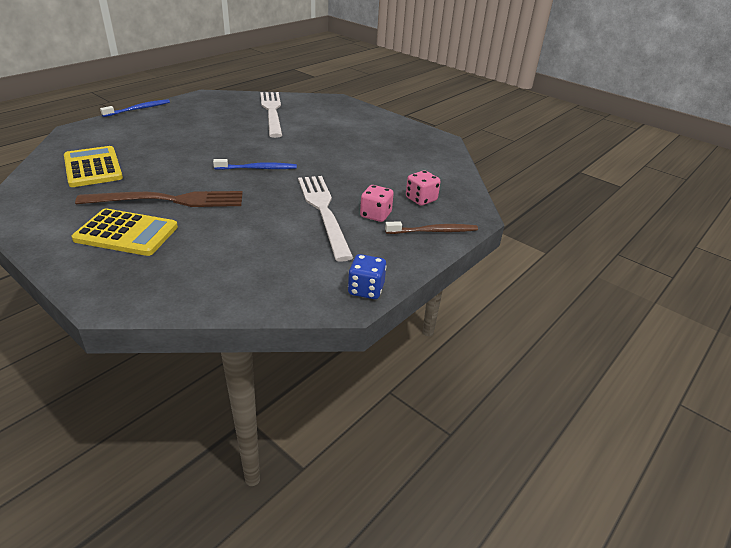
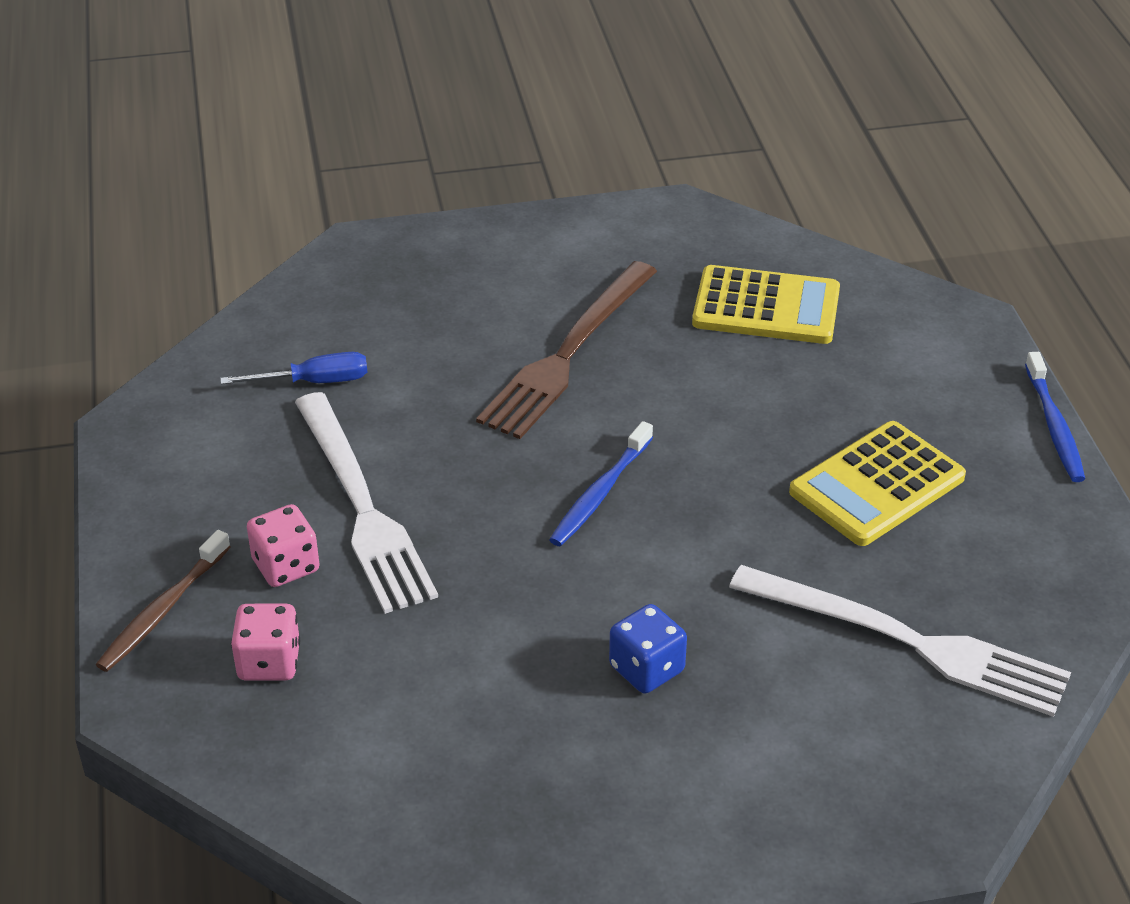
camera: 130 degrees right, 5 degrees up
yellow calculator [72,208,178,256] -> yellow calculator moved to [789,421,966,546]
white fork [298,176,353,262] -> white fork turned 45 degrees clockwise [295,392,438,614]
blue dice [348,254,387,299] -> blue dice moved to [609,604,687,694]
none -> blue screwdriver [220,352,367,385]

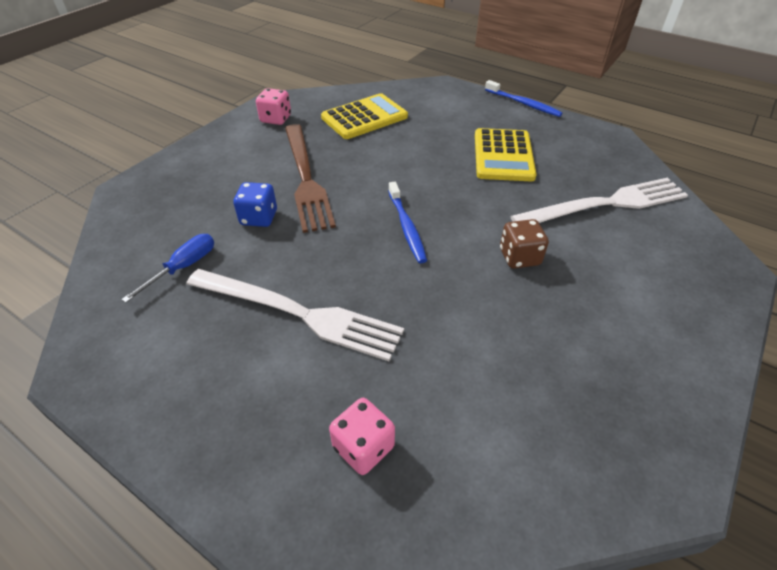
camera: 45 degrees left, 5 degrees up
brown toothbrush [96,530,231,672] -> none
pink dice [247,504,320,587] -> pink dice moved to [256,88,291,125]
blue dice [609,604,687,694] -> blue dice moved to [233,182,277,227]
none -> brown dice [500,219,549,269]

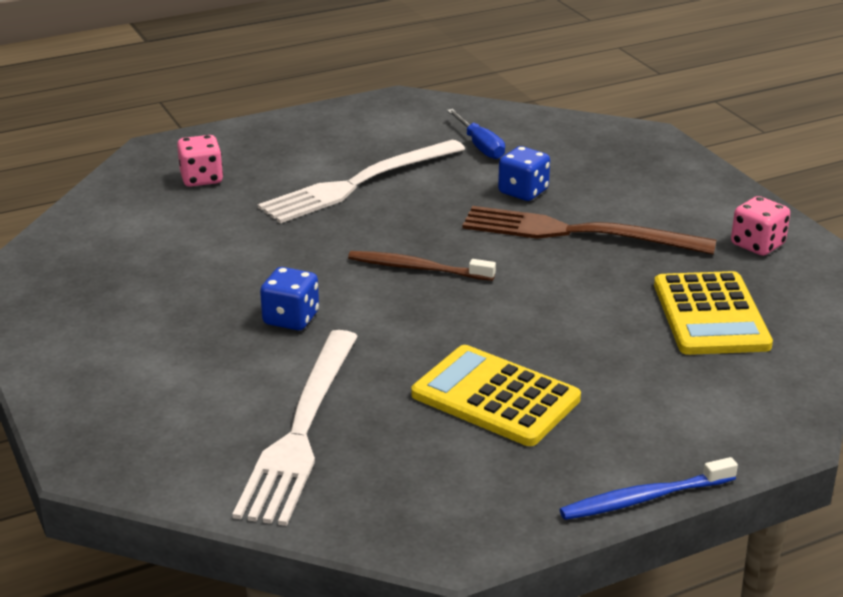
camera: 120 degrees right, 15 degrees down
blue toothbrush [388,182,427,263] -> brown toothbrush [348,251,496,281]
brown dice [500,219,549,269] -> blue dice [260,267,319,330]

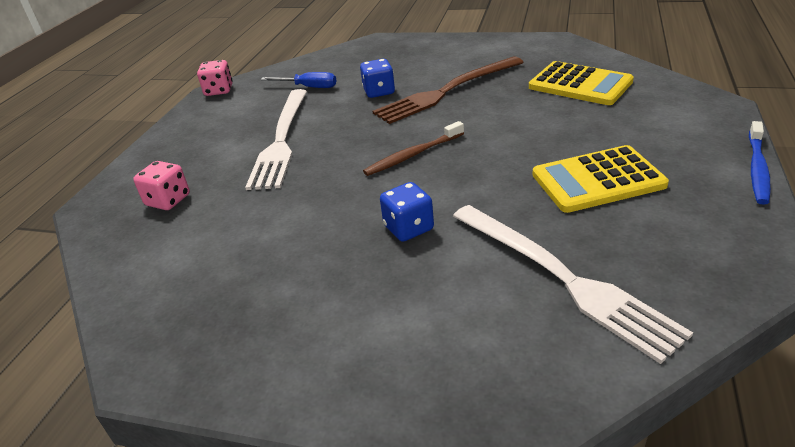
camera: 45 degrees left, 5 degrees up
pink dice [731,196,790,256] -> pink dice moved to [197,60,233,96]

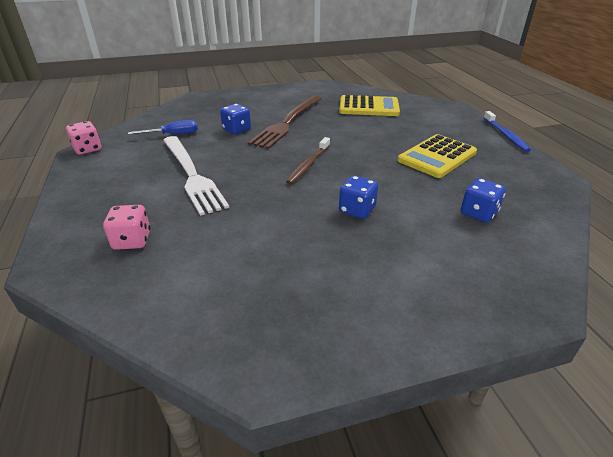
camera: 35 degrees left, 0 degrees up
white fork [453,205,693,364] -> blue dice [461,178,506,223]

